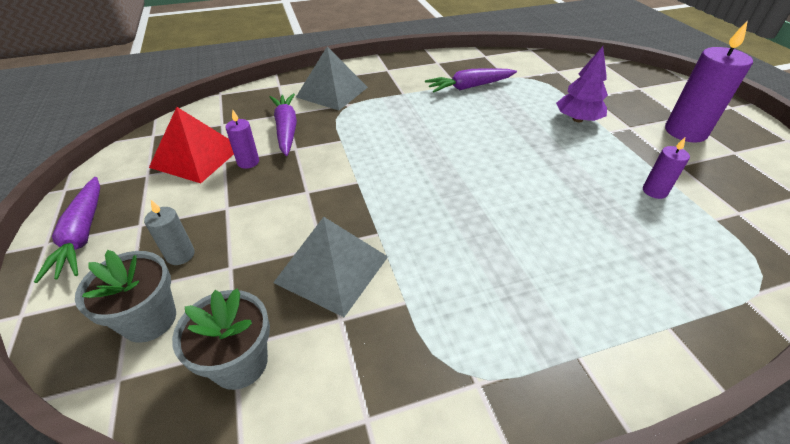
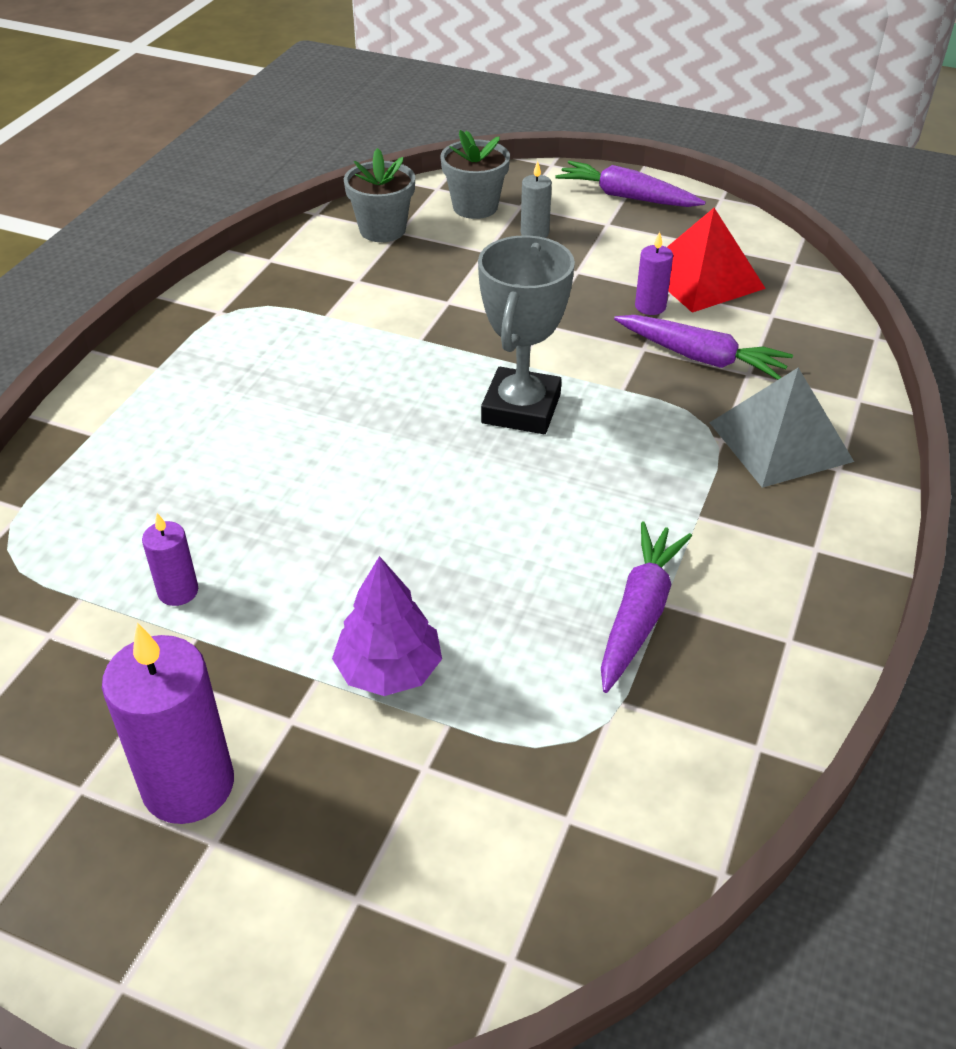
camera: 130 degrees right, 0 degrees up
grey pyramid [273,217,388,317] -> none
none -> grey trophy [478,235,575,434]

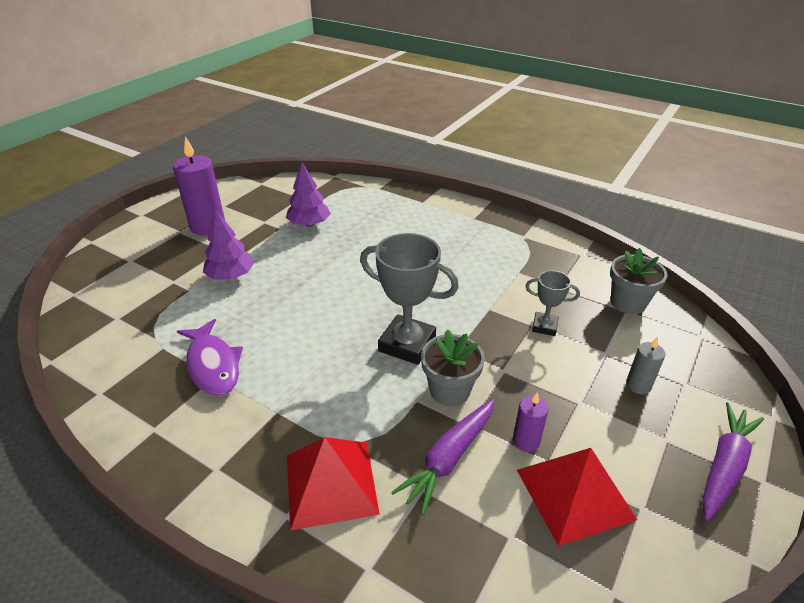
camera: 100 degrees right, 5 degrees down
purple candle [142,513,198,606] -> purple tree [286,162,331,227]
grey flower pot [440,130,510,219] -> grey flower pot moved to [421,329,485,406]
purple carrot [601,522,692,693] -> purple fish [177,319,243,396]
grey pyramid [709,368,854,488] -> red pyramid [287,437,380,531]
none -> grey trophy [526,270,580,336]

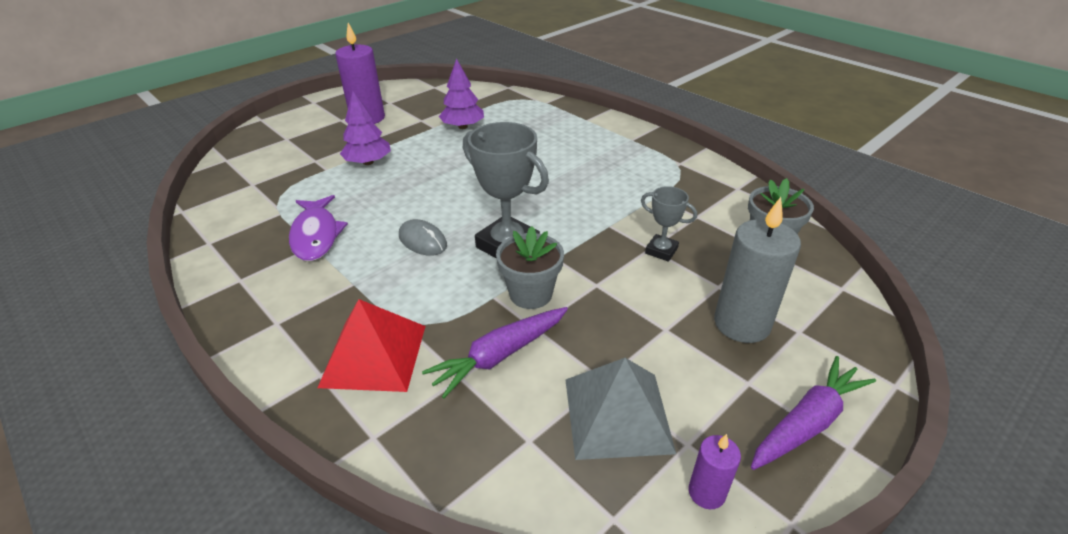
camera: 15 degrees right, 0 degrees up
purple candle [513,392,548,452] -> purple candle moved to [688,434,741,509]
red pyramid [517,448,637,546] -> grey pyramid [565,358,676,460]
grey candle [626,337,666,394] -> grey candle [714,197,801,343], size x1.96
none -> grey mouse [399,219,447,256]

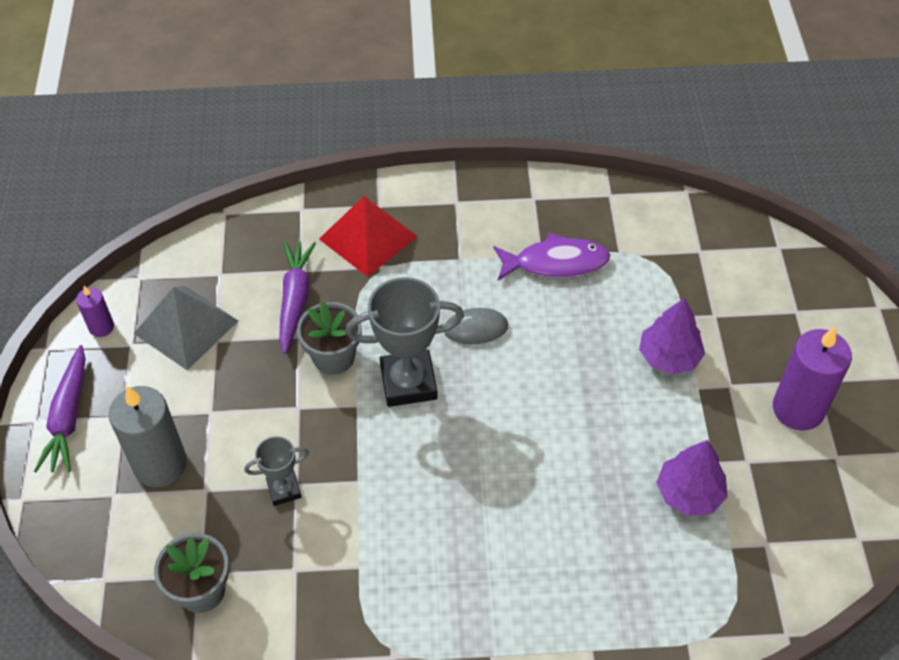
camera: 130 degrees right, 15 degrees up
purple fish [289,195,348,261] -> purple fish turned 150 degrees clockwise [494,233,610,281]

